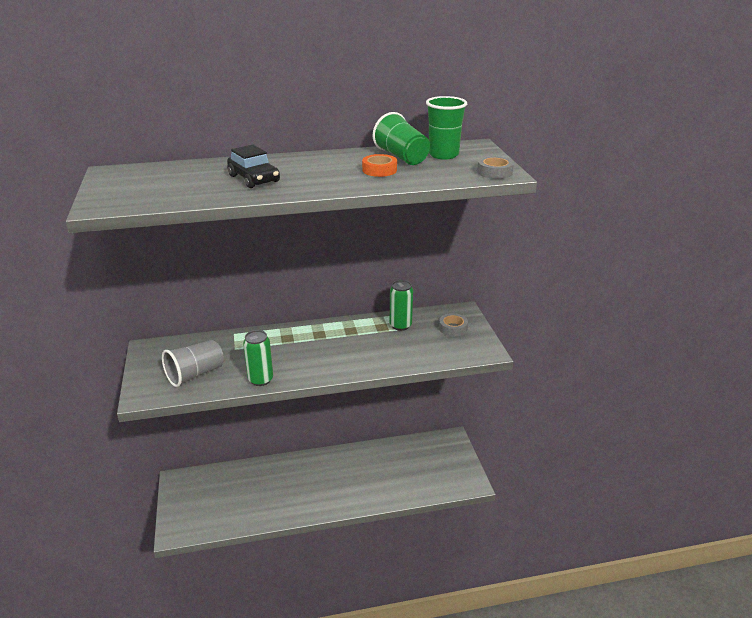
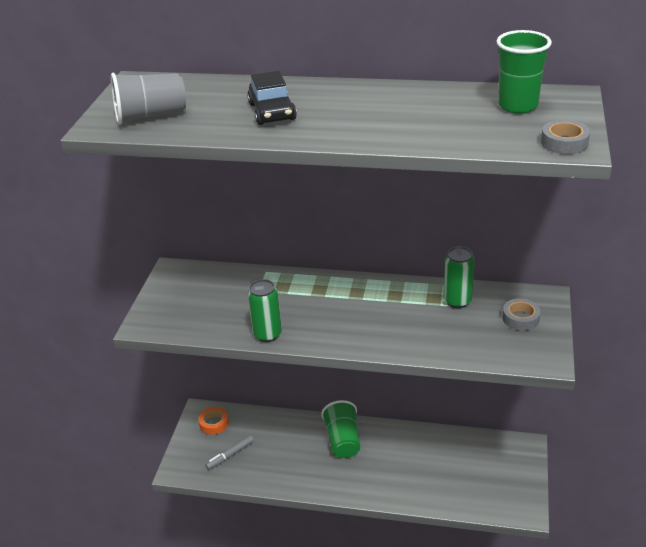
camera: 25 degrees right, 5 degrees up
grey cup [162,340,224,387] -> grey cup moved to [111,73,186,125]
orange tape [362,154,397,177] -> orange tape moved to [198,407,229,435]
green cup [373,112,430,165] -> green cup moved to [321,400,360,458]
none -> grey marker [205,435,254,470]

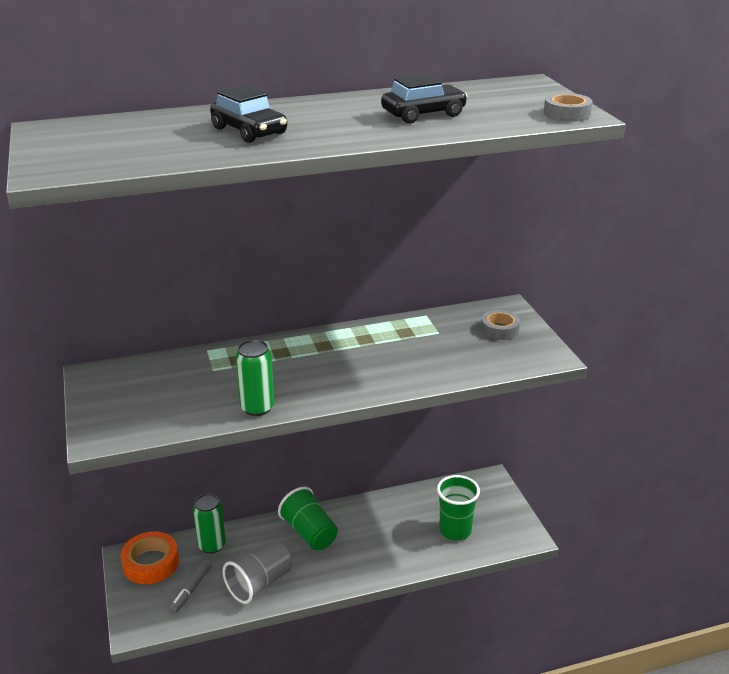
camera: 30 degrees left, 5 degrees down
grey cup [111,73,186,125] -> grey cup moved to [223,541,292,604]
orange tape [198,407,229,435] -> orange tape [121,531,179,584], size x1.53
green can [443,247,475,308] -> green can moved to [193,494,226,554]
green cup [496,30,552,114] -> green cup moved to [437,475,480,541]
none -> black car [381,73,468,124]

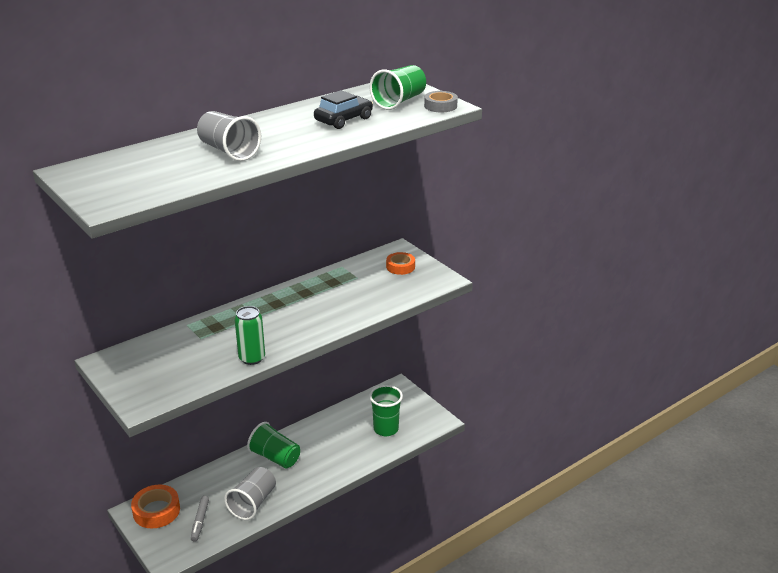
camera: 20 degrees left, 0 degrees up
green can [193,494,226,554] -> none
black car [210,85,287,143] -> grey cup [197,111,261,161]
grey tape [481,310,520,340] -> orange tape [386,252,415,275]
none -> green cup [370,65,426,110]

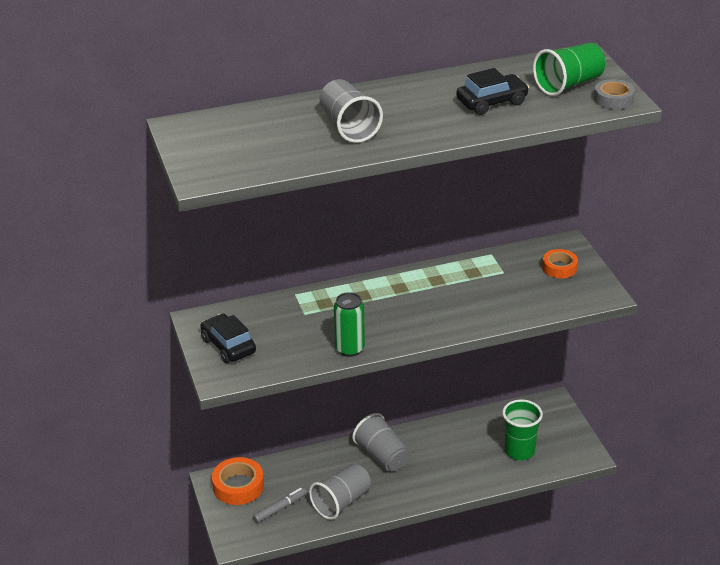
camera: 20 degrees right, 5 degrees up
grey marker [191,496,209,542] -> grey marker turned 150 degrees counterclockwise [253,488,307,523]
green cup [247,422,300,468] -> grey cup [352,413,410,472]
none -> black car [200,314,256,363]

